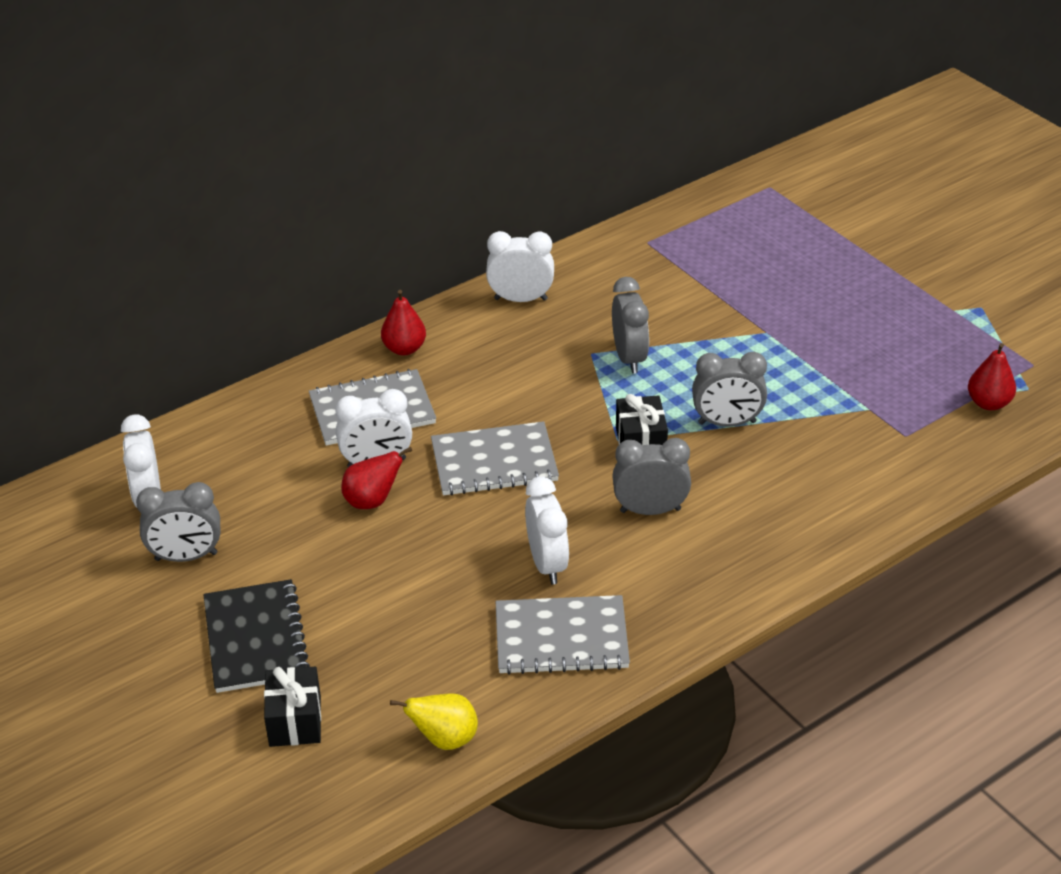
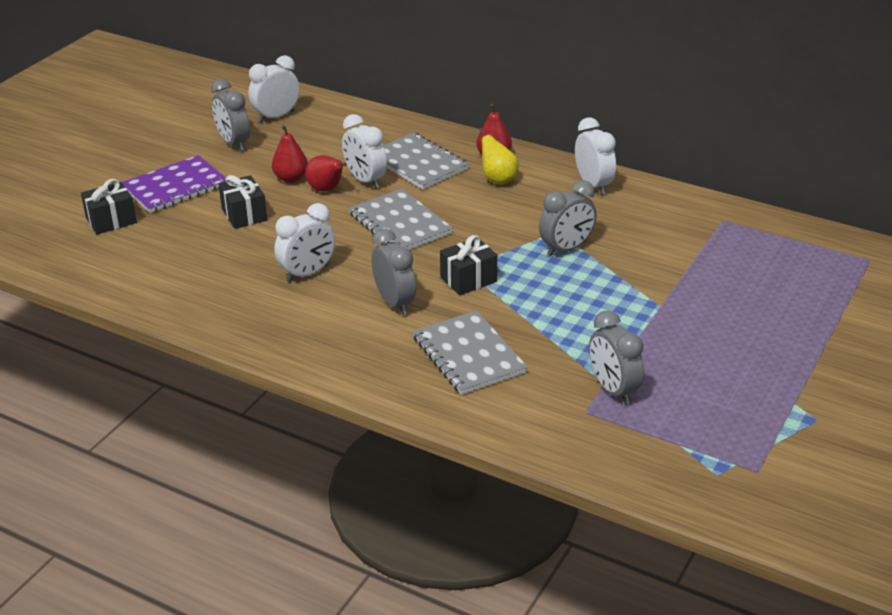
camera: 65 degrees right, 5 degrees down
black notebook [203,579,310,693] -> purple notebook [122,155,226,213]
yellow pear [390,694,478,750] -> yellow pear moved to [479,128,519,185]
grey notebook [496,595,630,675] -> grey notebook moved to [413,310,528,395]
grey clock [692,352,767,427] -> grey clock moved to [589,310,644,405]
red pear [968,343,1016,410] -> red pear moved to [272,125,308,183]
none -> black gift [218,175,267,229]

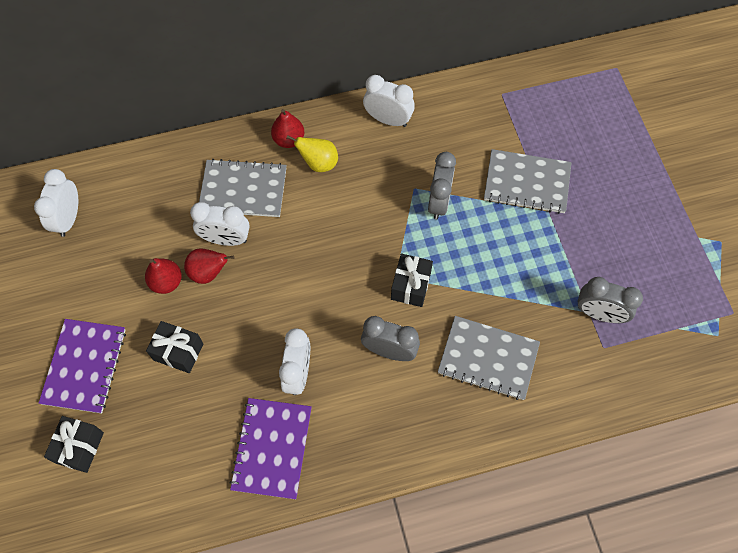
camera: 45 degrees left, 30 degrees up
grey clock [211,79,250,151] -> none
grey notebook [349,189,453,250] -> grey notebook moved to [484,149,572,214]
none -> purple notebook [229,398,312,499]

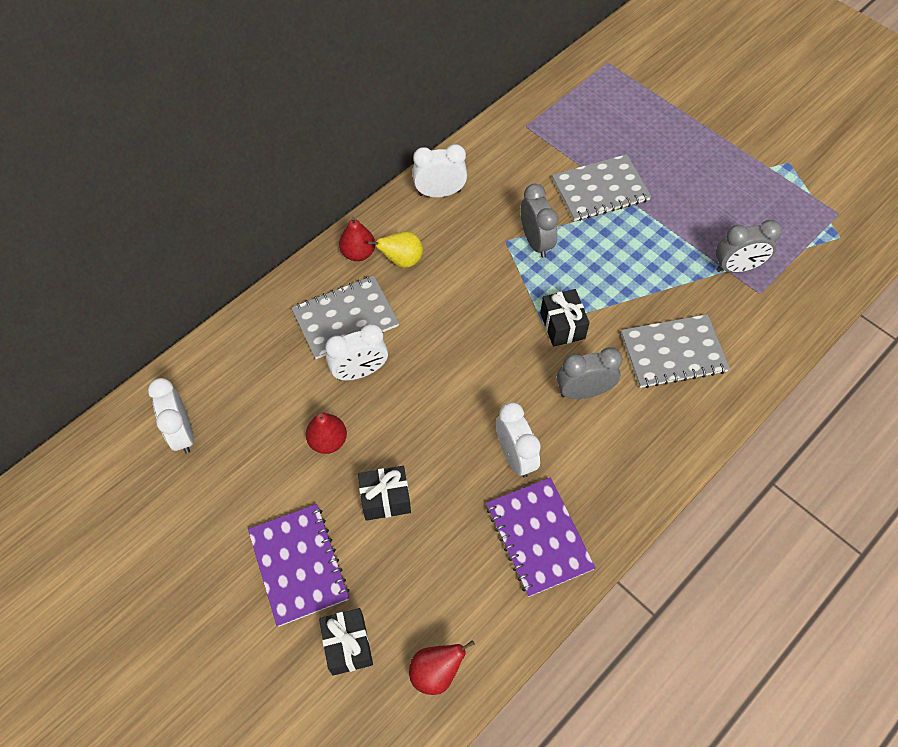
camera: 30 degrees left, 5 degrees down
red pear [184,248,234,284] -> red pear moved to [409,640,475,695]

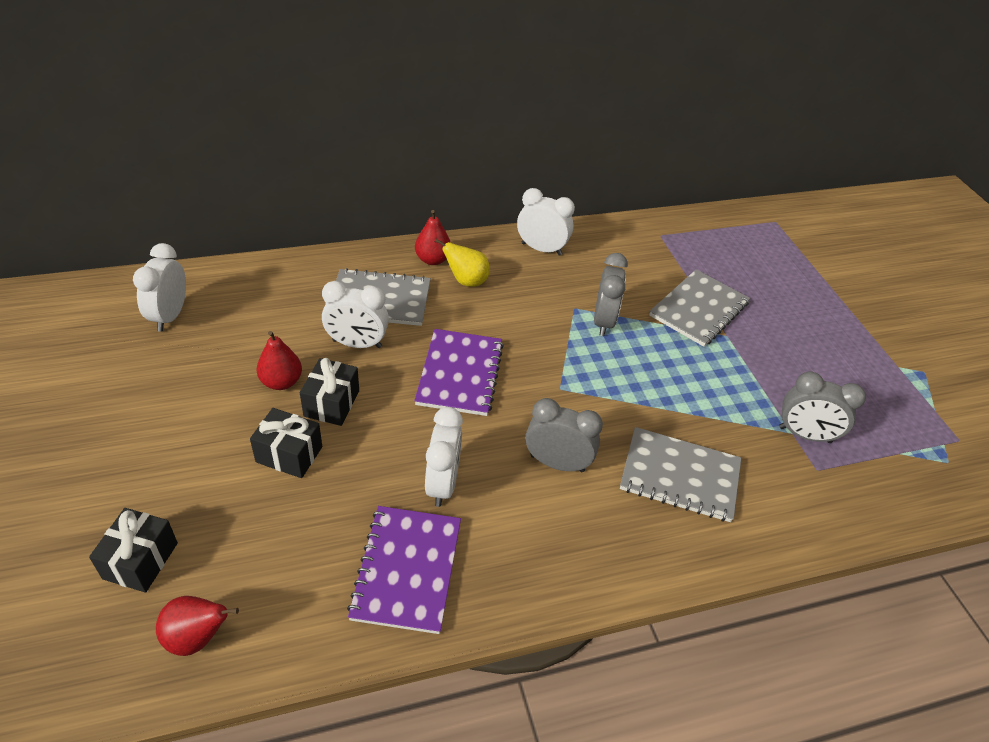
camera: 25 degrees right, 15 degrees down
purple notebook [248,504,349,627] -> purple notebook moved to [414,329,504,416]
black gift [540,289,590,347] -> black gift moved to [300,358,359,426]
grey notebook [552,154,652,221] -> grey notebook turned 60 degrees counterclockwise [649,269,750,347]

